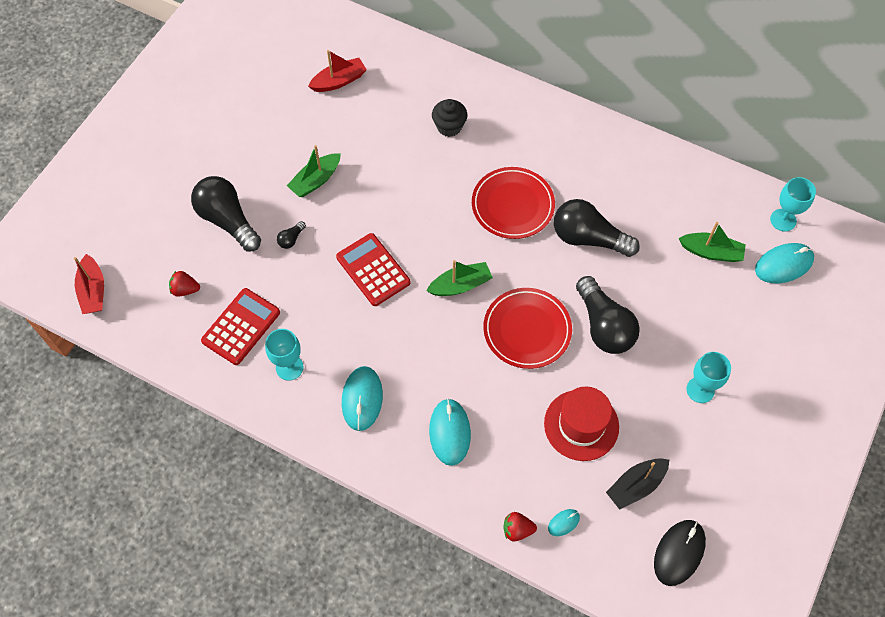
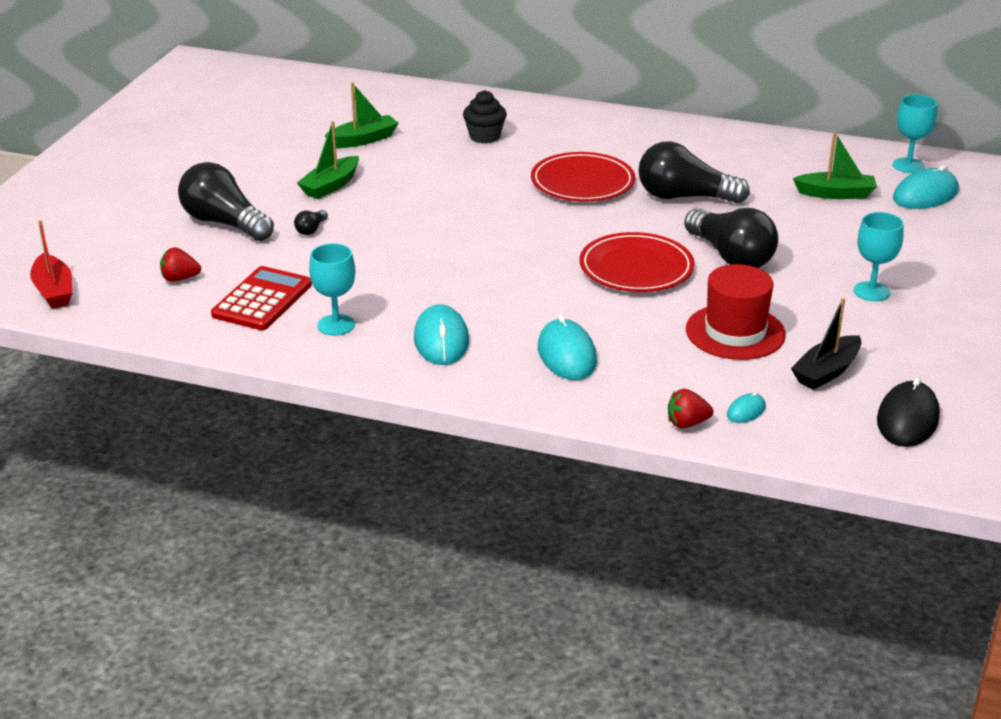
camera: 10 degrees left, 30 degrees down
red boat [308,50,367,92] -> none
red calculator [336,233,410,306] -> none
green boat [426,260,493,296] -> green boat moved to [325,83,399,148]

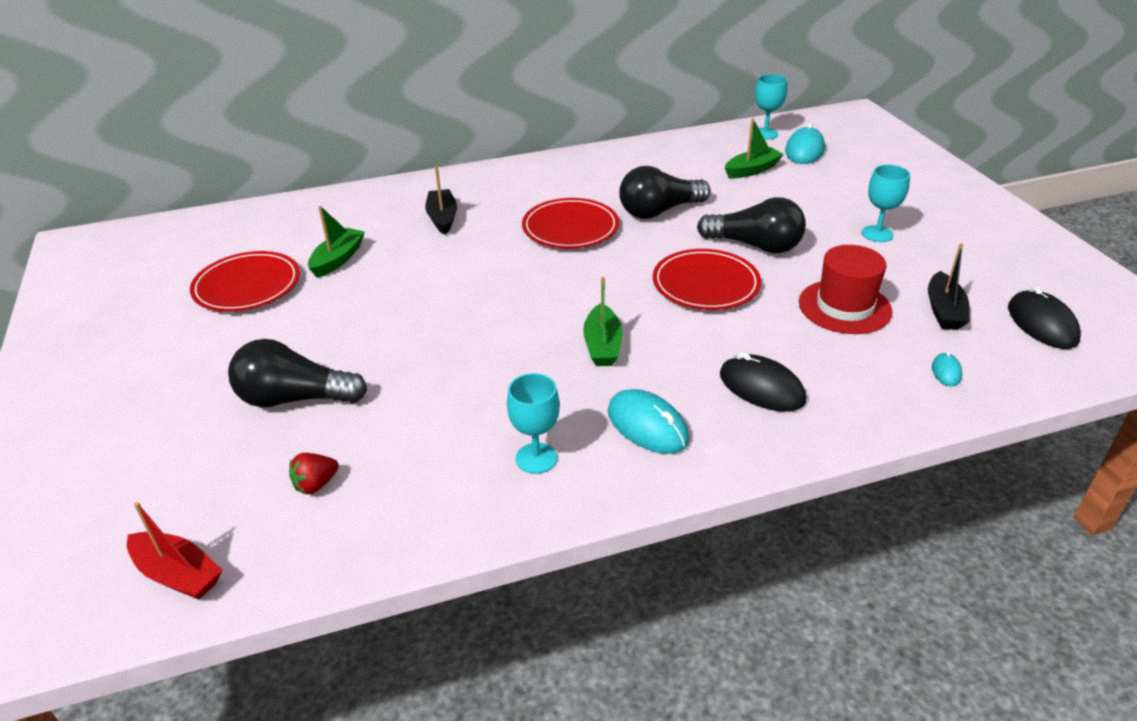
camera: 35 degrees left, 5 degrees up
red calculator [211,266,312,330] -> none
black light bulb [294,210,328,235] -> none
green boat [297,121,359,199] -> green boat moved to [583,277,622,366]
black cupcake [463,90,507,144] -> black boat [425,166,457,235]
turquoise mouse [538,314,597,380] -> black mouse [720,352,806,412]
red strawberry [668,389,713,428] -> none
none -> red plate [190,251,300,312]

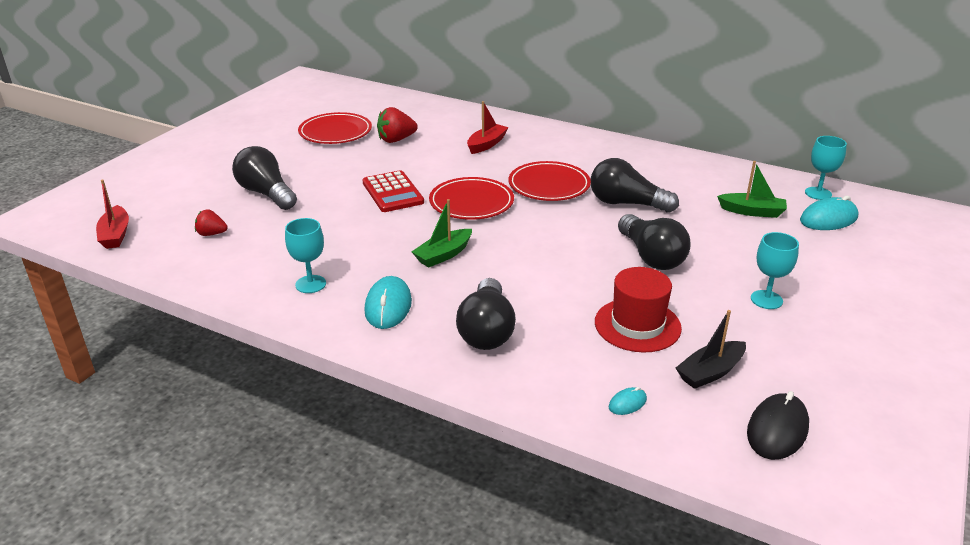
camera: 45 degrees right, 5 degrees down
green boat [308,206,365,278] -> red strawberry [377,107,418,143]
black boat [425,166,457,235] -> red boat [467,101,509,154]
red plate [653,249,761,310] -> red plate moved to [429,177,514,220]
black mouse [720,352,806,412] -> black light bulb [456,278,516,350]
none -> red calculator [362,170,424,212]

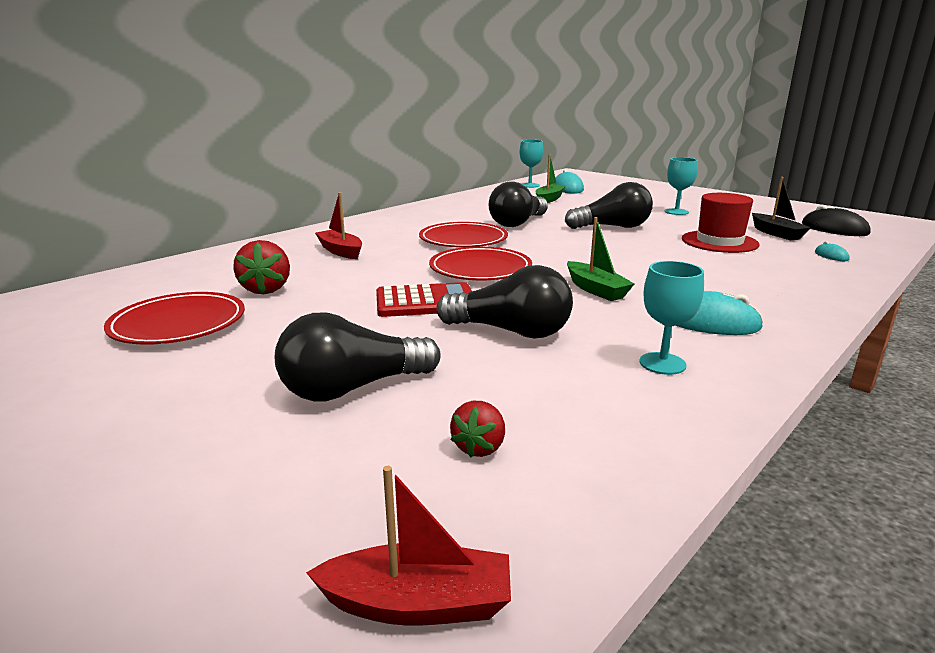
camera: 75 degrees left, 10 degrees down
black light bulb [456,278,516,350] -> black light bulb moved to [436,265,573,339]

